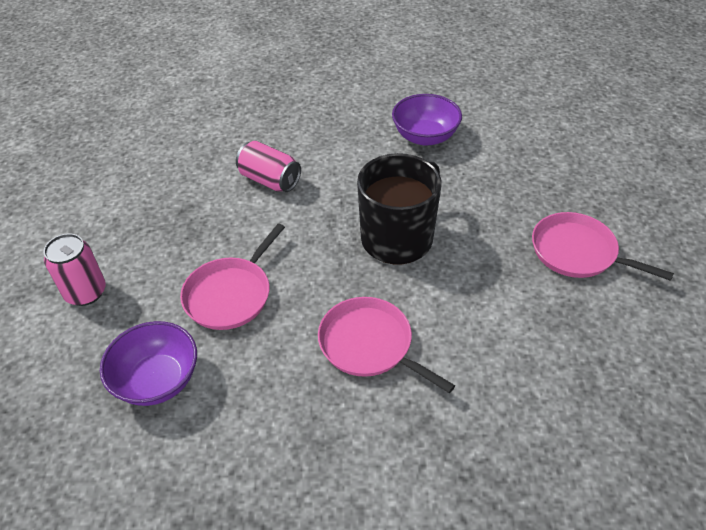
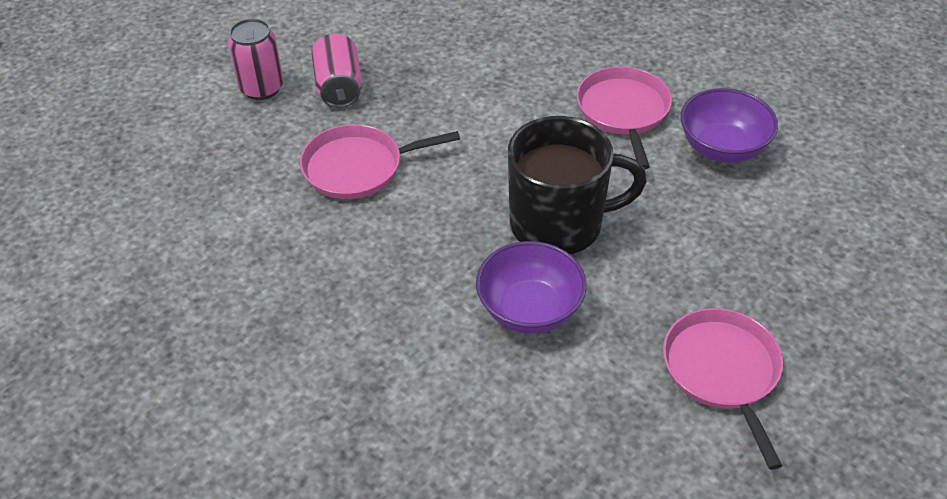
camera: 45 degrees right, 0 degrees up
purple bowl [100,321,197,406] -> purple bowl moved to [476,241,587,334]
pink can [236,141,301,192] -> pink can moved to [311,33,362,108]
pink pan [318,297,455,393] -> pink pan moved to [576,67,672,170]

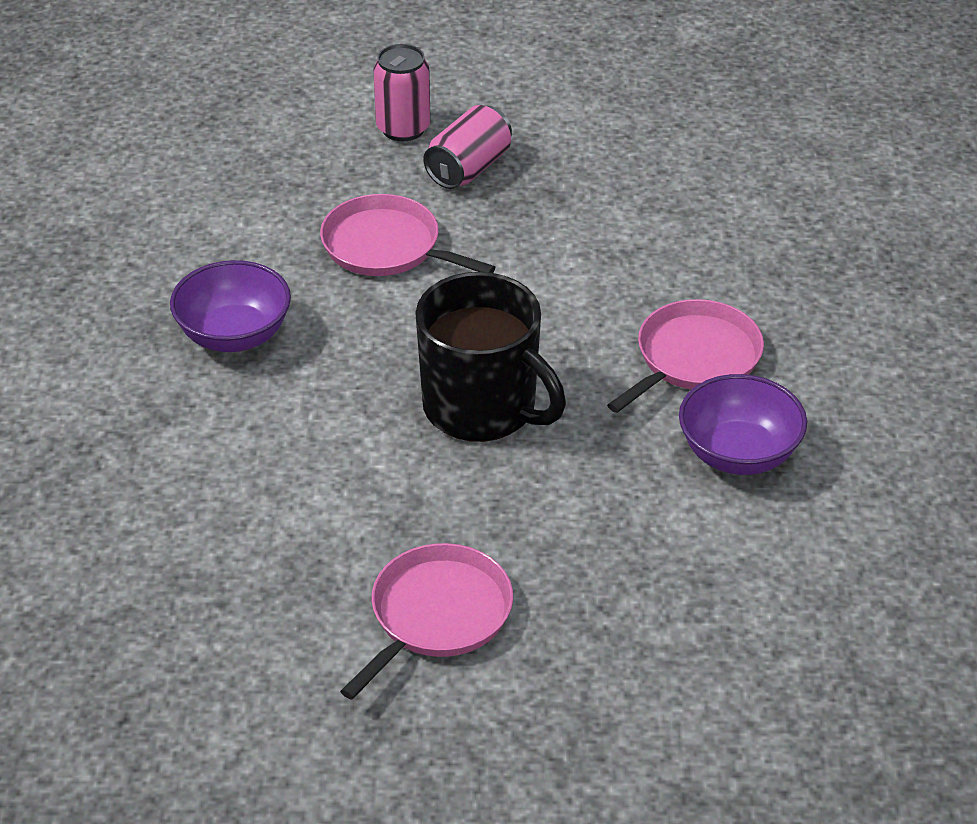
camera: 45 degrees right, 5 degrees down
purple bowl [476,241,587,334] -> purple bowl moved to [170,260,291,352]

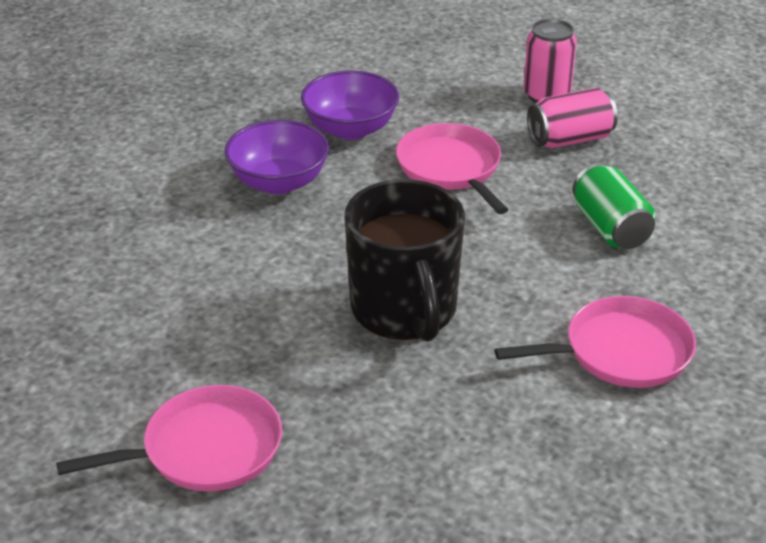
camera: 35 degrees right, 5 degrees down
purple bowl [679,374,807,475] -> purple bowl moved to [301,71,399,140]
none -> green can [573,163,656,249]

